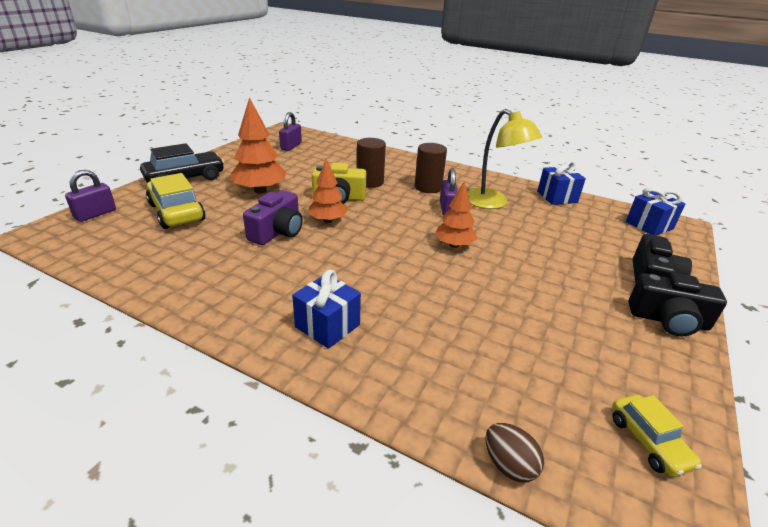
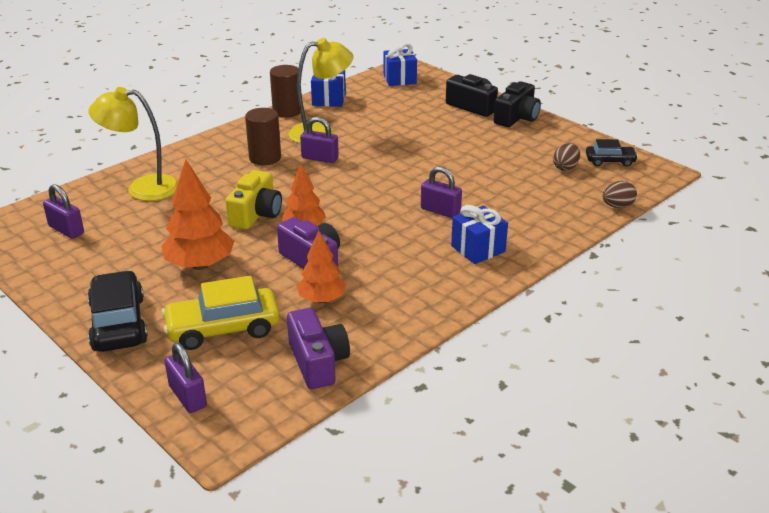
camera: 70 degrees left, 0 degrees up
brown cylinder [357,138,386,188] -> brown cylinder moved to [270,65,300,117]
orange tree [435,181,477,248] -> orange tree moved to [297,231,346,303]
yellow car [612,395,702,477] -> black car [586,139,638,167]
none -> yellow lamp [88,87,178,201]
none -> purple camera [287,308,350,389]
none -> purple padlock [421,166,462,218]
none -> brown egg [553,143,580,171]

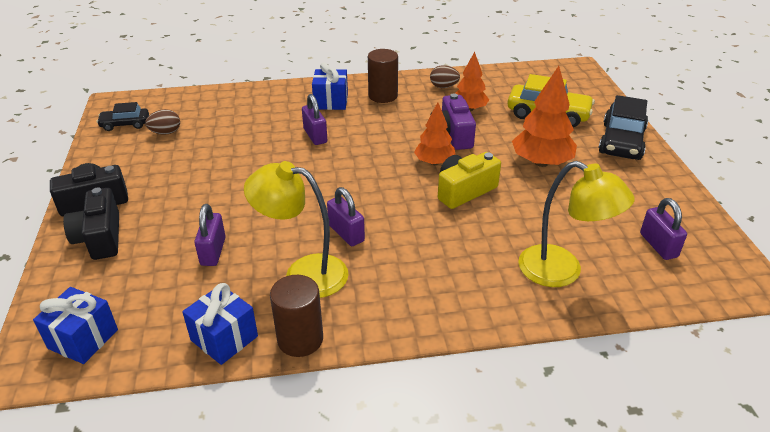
camera: 145 degrees left, 5 degrees up
purple padlock [165,343,207,413] -> purple padlock moved to [194,204,226,266]
brown cylinder [245,108,281,165] -> brown cylinder moved to [368,49,398,103]
purple camera [287,308,350,389] -> none
black car [586,139,638,167] -> black car turned 45 degrees counterclockwise [97,102,149,131]
brown egg [603,181,637,208] -> brown egg moved to [430,65,460,88]

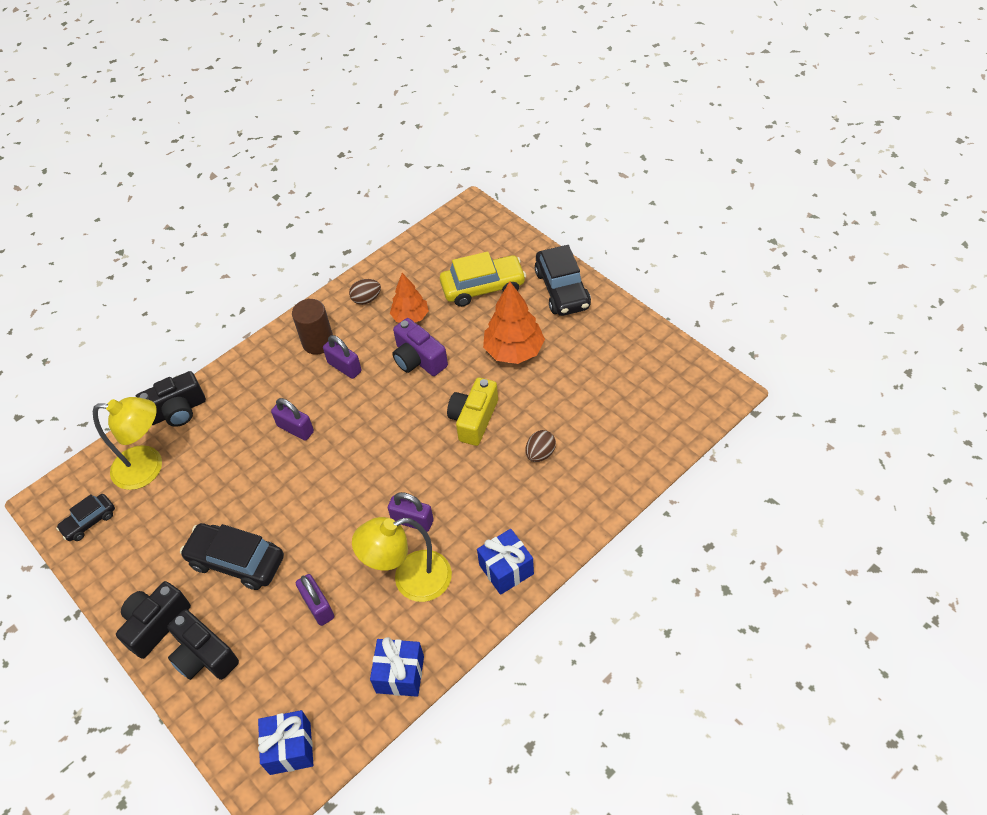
camera: 30 degrees left, 15 degrees up
brown egg [145,109,180,135] -> brown egg moved to [525,430,556,462]
brown cylinder [270,275,323,357] -> none
blue gift [312,62,348,110] -> blue gift moved to [477,529,534,595]
orange tree [414,102,455,165] -> none
yellow lamp [518,161,635,287] -> yellow lamp moved to [93,397,162,490]
purple padlock [640,198,687,260] -> purple padlock moved to [323,335,362,379]
none -> black camera [136,371,206,427]
none -> black car [180,523,284,590]

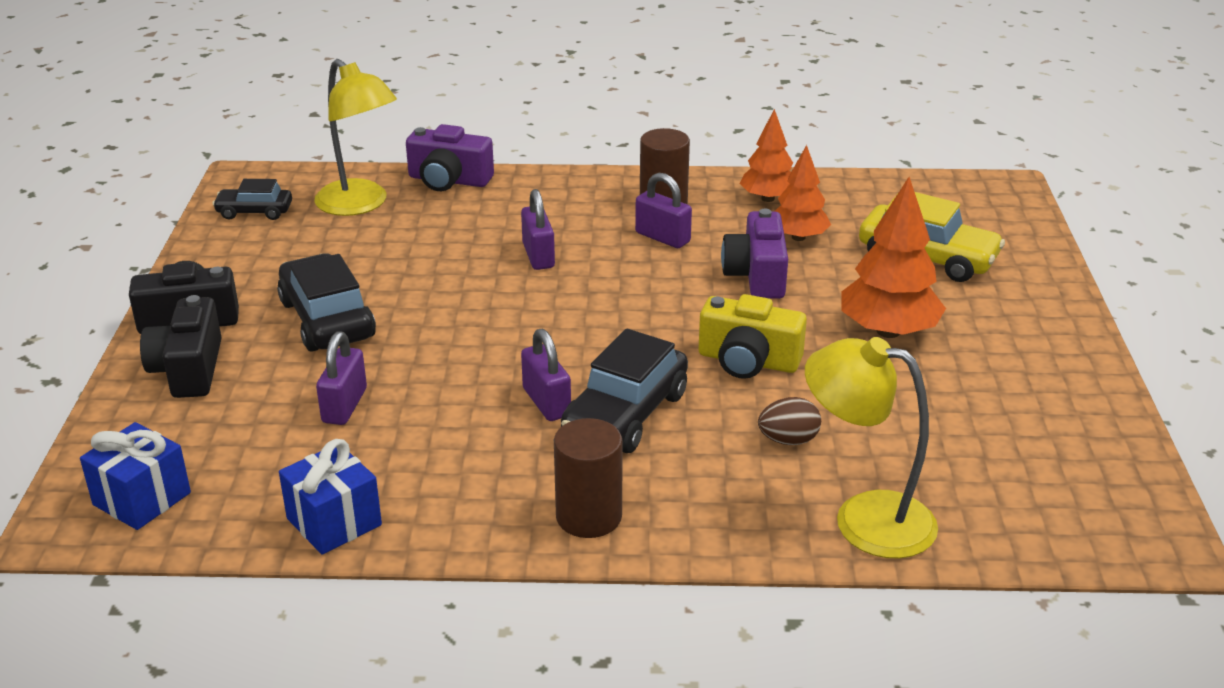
camera: 40 degrees right, 20 degrees down
black camera [136,371,206,427] -> purple camera [406,124,494,191]
purple padlock [323,335,362,379] -> purple padlock turned 45 degrees counterclockwise [635,173,692,248]
brown egg [349,279,381,305] -> orange tree [740,109,793,202]
yellow lamp [352,517,452,602] -> yellow lamp moved to [805,337,938,559]
yellow camera [447,377,498,446] -> yellow camera turned 135 degrees counterclockwise [699,294,807,379]
blue gift [477,529,534,595] -> brown cylinder [554,418,623,538]
black car [535,245,591,316] -> black car moved to [561,329,688,453]

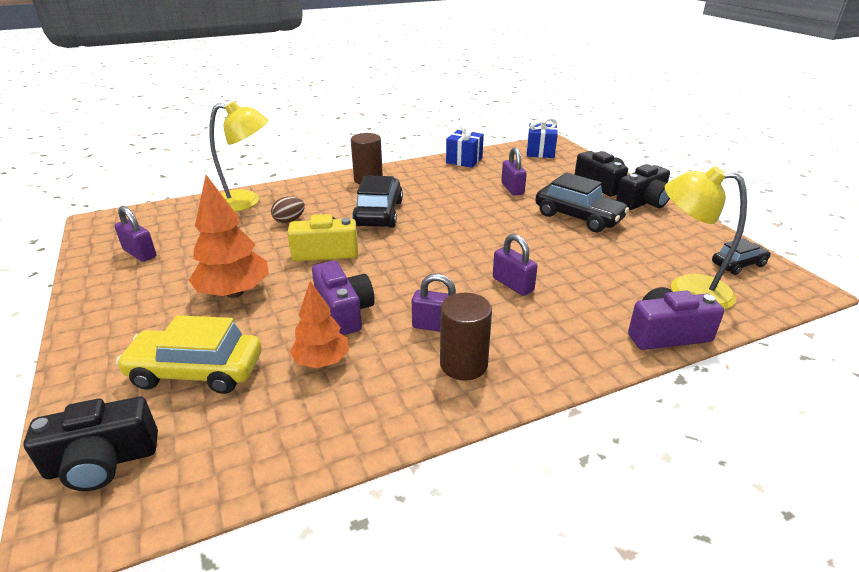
camera: 155 degrees right, 0 degrees up
purple padlock [521,329,571,421] -> purple padlock moved to [114,206,156,262]
orange tree [740,109,793,202] -> none
none -> black camera [24,397,158,491]

